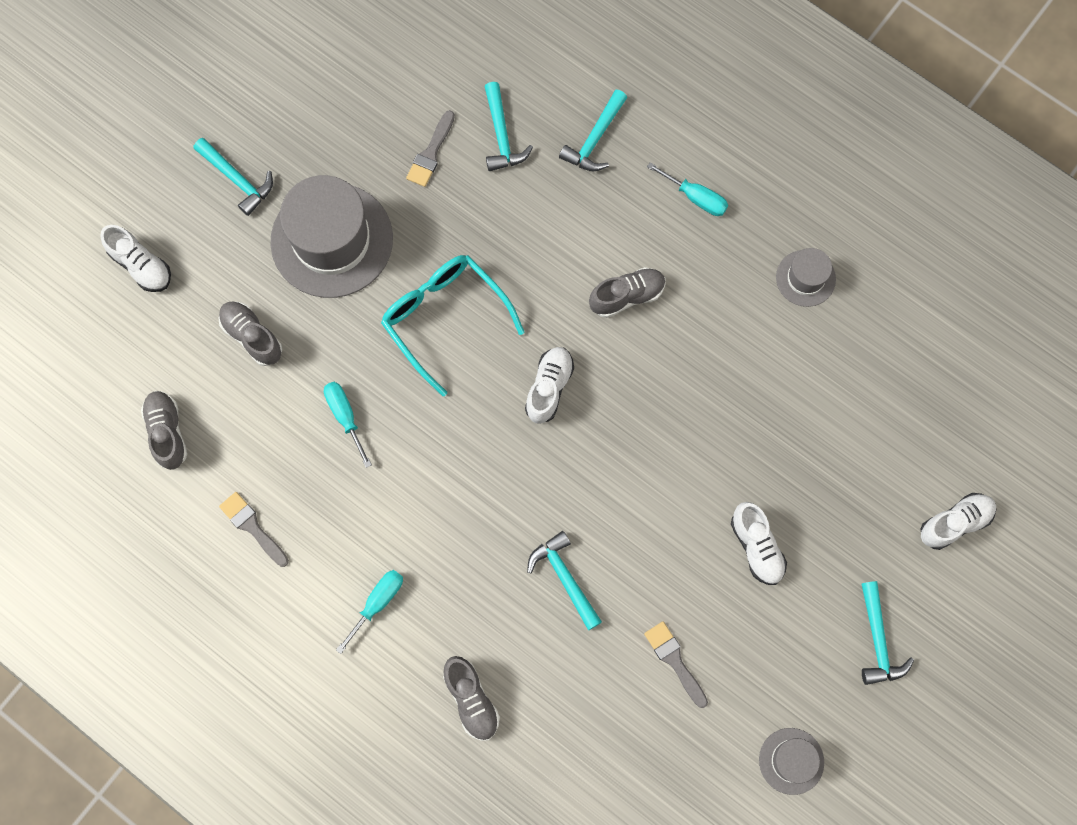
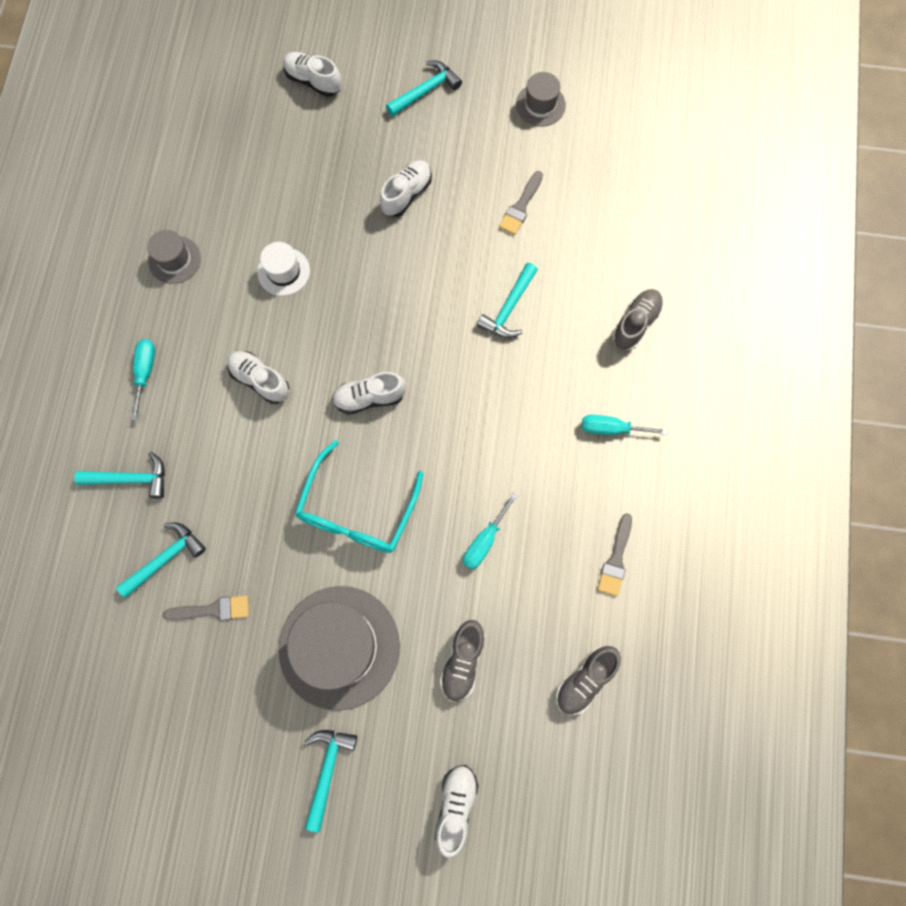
camera: 120 degrees left, 0 degrees up
grey shoe [589,267,666,318] -> white shoe [227,351,289,404]
none -> white hat [257,242,310,296]

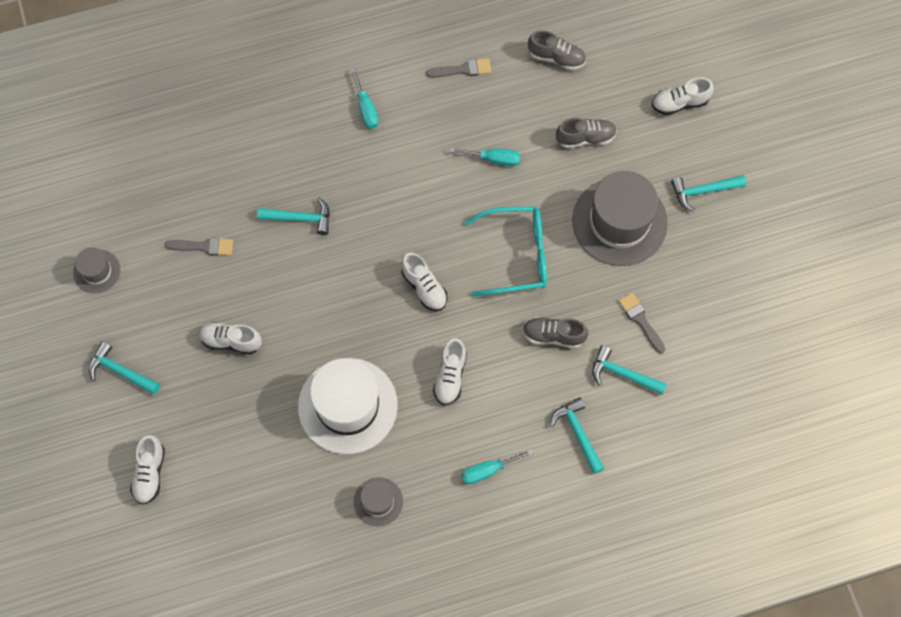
camera: 115 degrees left, 5 degrees down
white hat [257,242,310,296] -> white hat [298,358,398,454], size x2.06
grey shoe [612,289,663,350] -> grey shoe moved to [523,317,588,348]

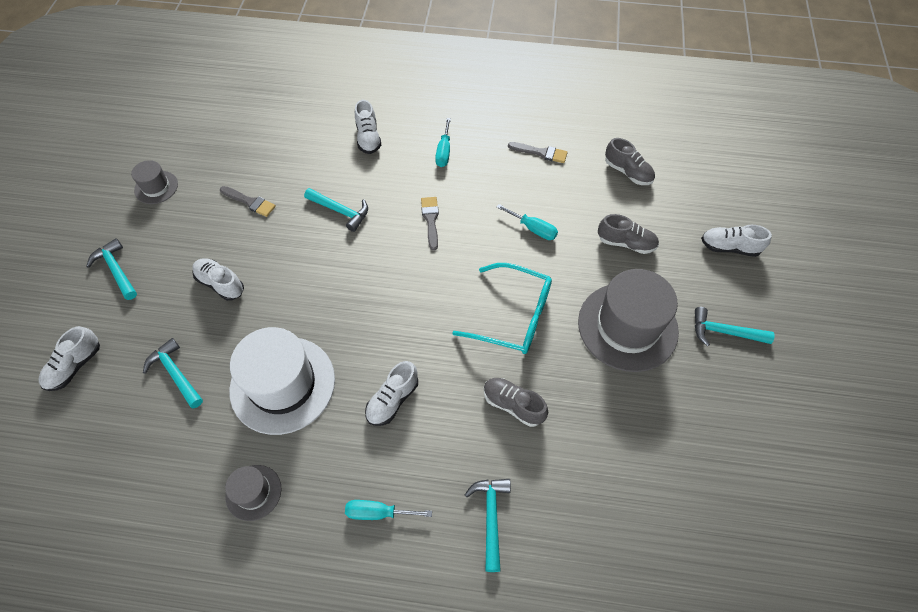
camera: 25 degrees right, 10 degrees down
white shoe [402,253,447,311] -> white shoe moved to [355,100,381,154]
turquoise hammer [592,345,666,394] -> turquoise hammer moved to [143,338,203,408]
grey brush [618,292,665,354] -> grey brush moved to [421,197,439,251]

